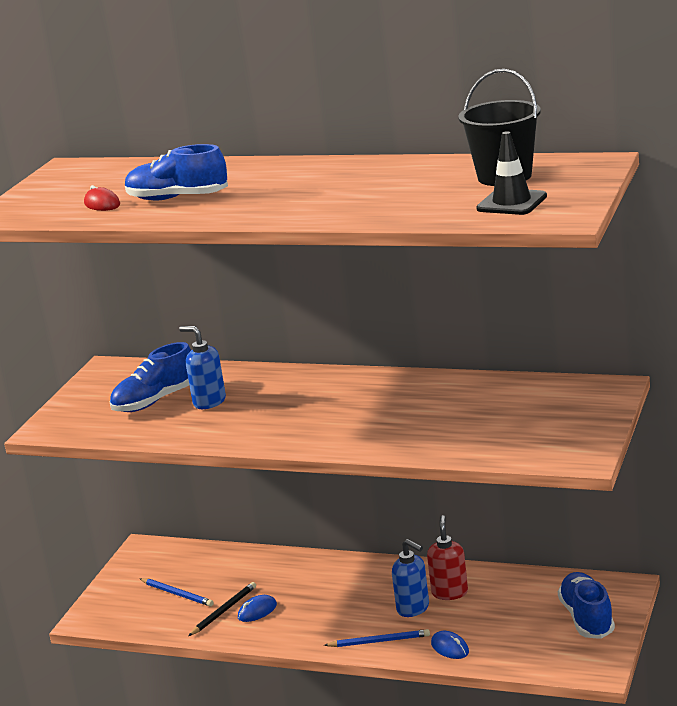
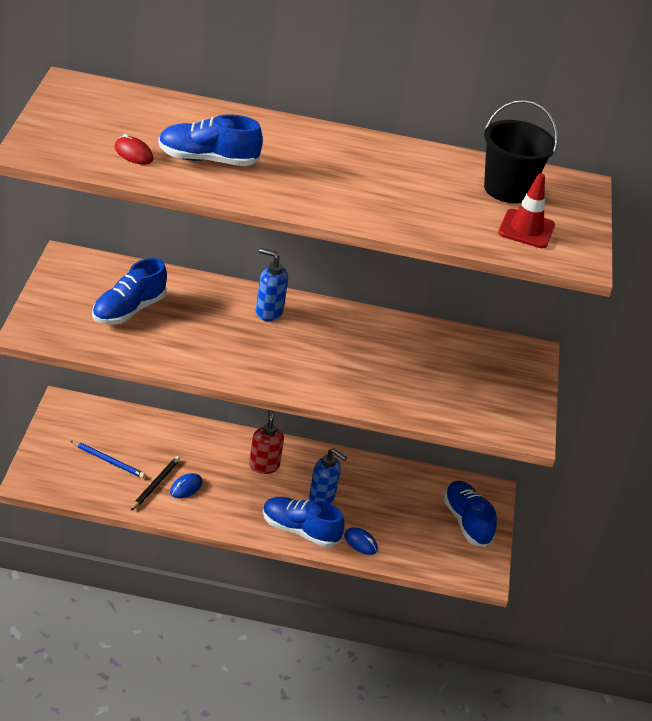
camera: 20 degrees left, 15 degrees up
blue soap dispenser [179,326,226,409] -> blue soap dispenser moved to [256,248,288,321]
blue pencil [324,629,430,647] -> blue shoe [263,497,345,547]
red soap dispenser [427,515,468,600] -> red soap dispenser moved to [249,410,284,474]
black traffic cone [476,131,547,215] -> red traffic cone [498,173,555,248]

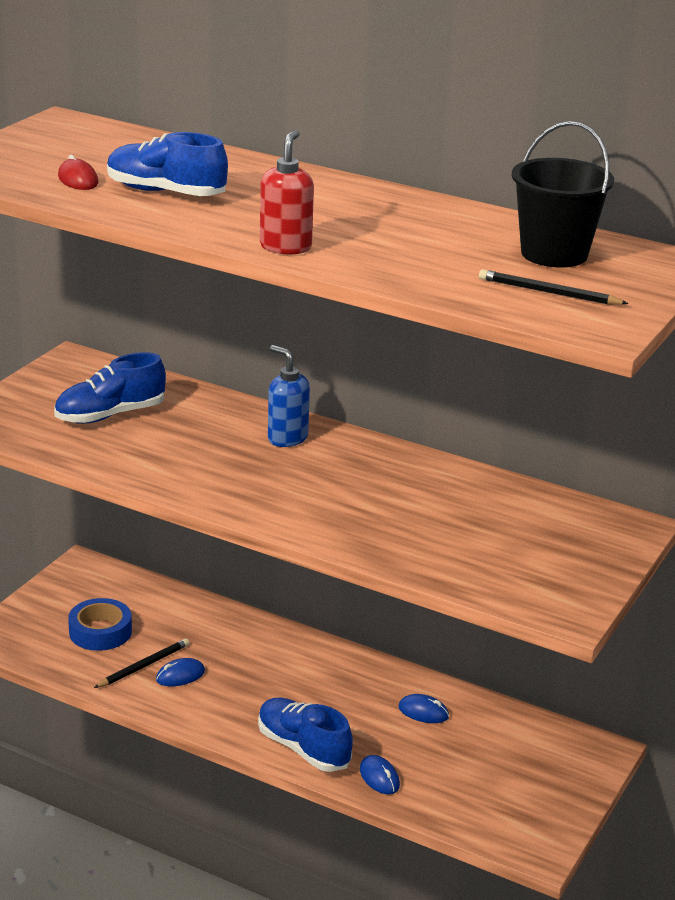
camera: 25 degrees right, 10 degrees down
blue pencil [71,441,145,478] -> blue tape [68,598,132,651]
red soap dispenser [249,410,284,474] -> red soap dispenser moved to [260,130,314,255]
blue soap dispenser [309,448,347,504] -> none
blue shoe [443,481,497,547] -> none
red traffic cone [498,173,555,248] -> black pencil [479,269,629,305]
none -> blue mouse [398,694,449,723]

